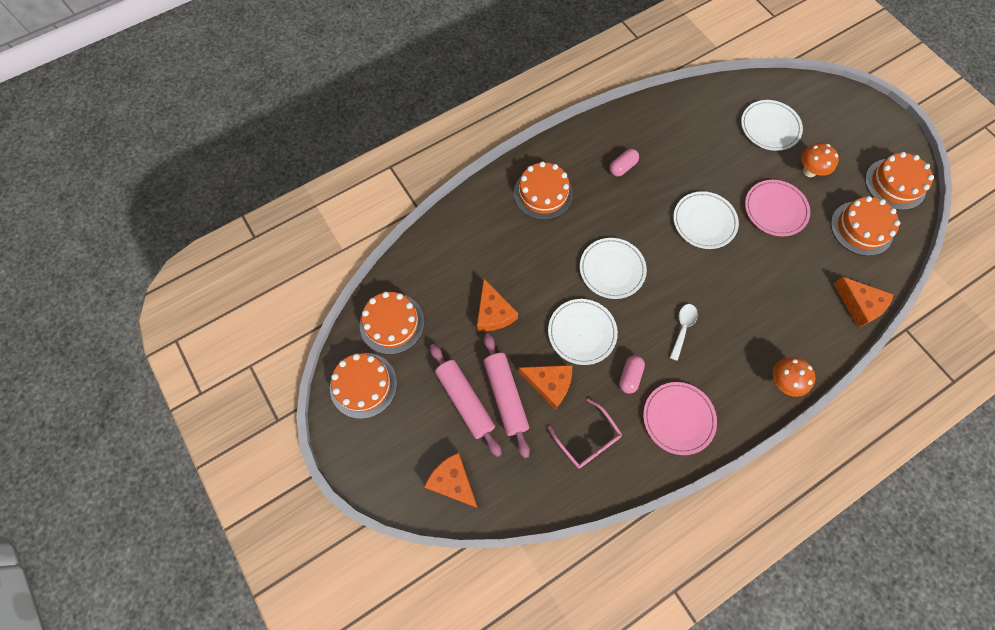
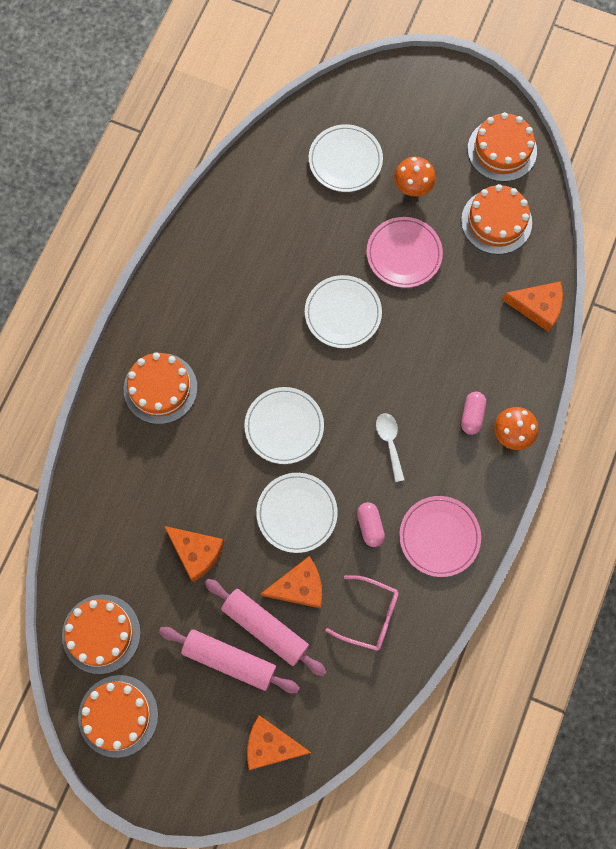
camera: 35 degrees left, 5 degrees up
pink capsule [610,149,639,177] -> pink capsule moved to [461,392,486,435]

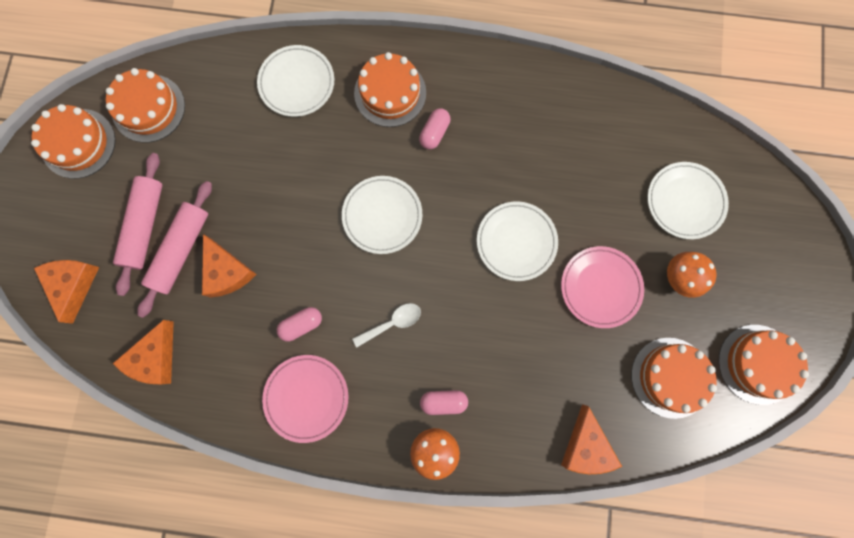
camera: 75 degrees right, 5 degrees up
orange cheese [164,526,225,582] -> orange cheese moved to [112,320,174,384]
white plate [256,473,338,553] -> white plate moved to [257,45,334,117]
pink glasses [325,575,399,651] -> none
none -> pink capsule [419,108,450,150]

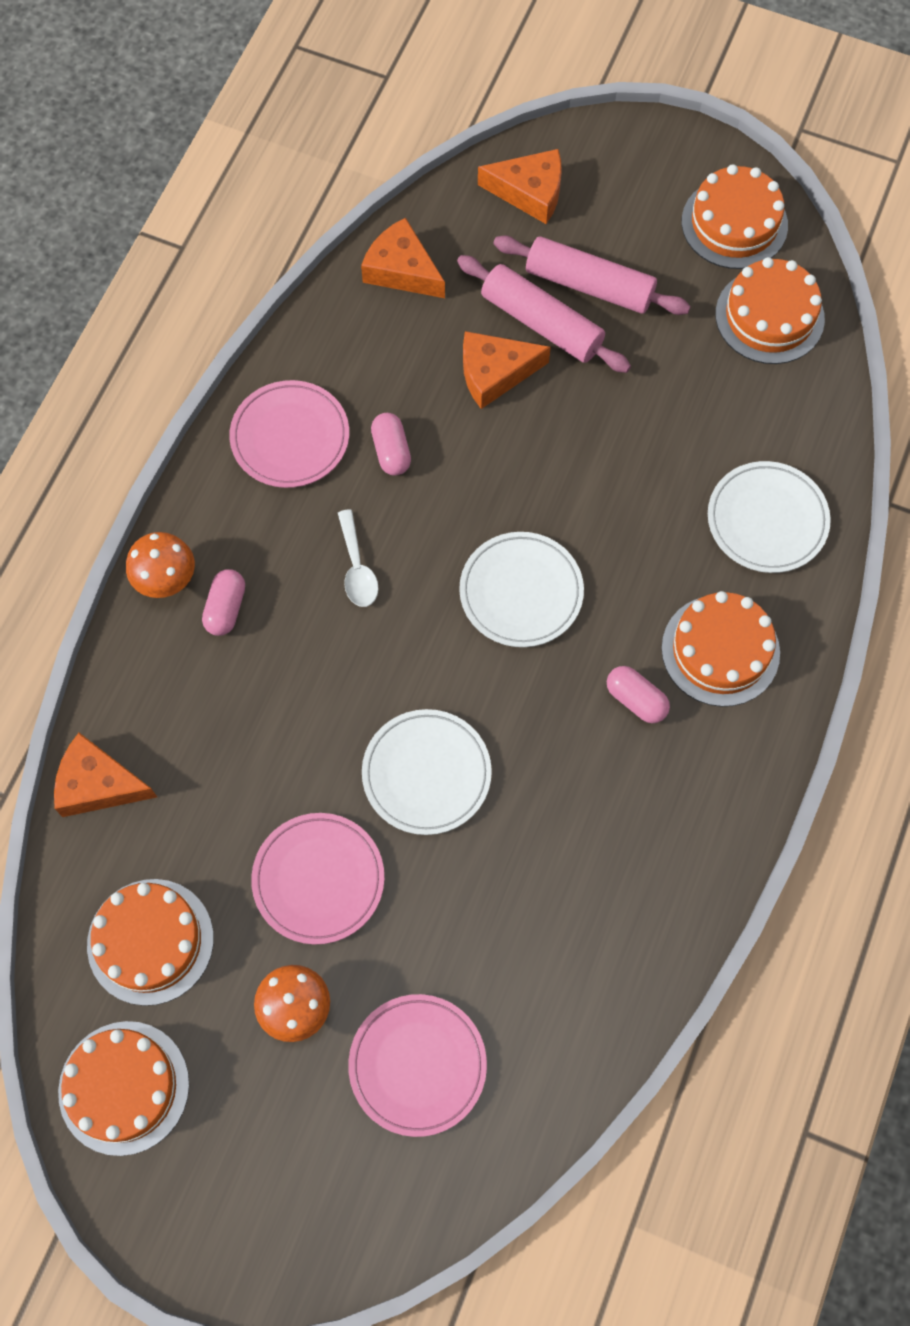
camera: 105 degrees right, 10 degrees down
white plate [647,162,729,239] -> pink plate [348,994,487,1137]

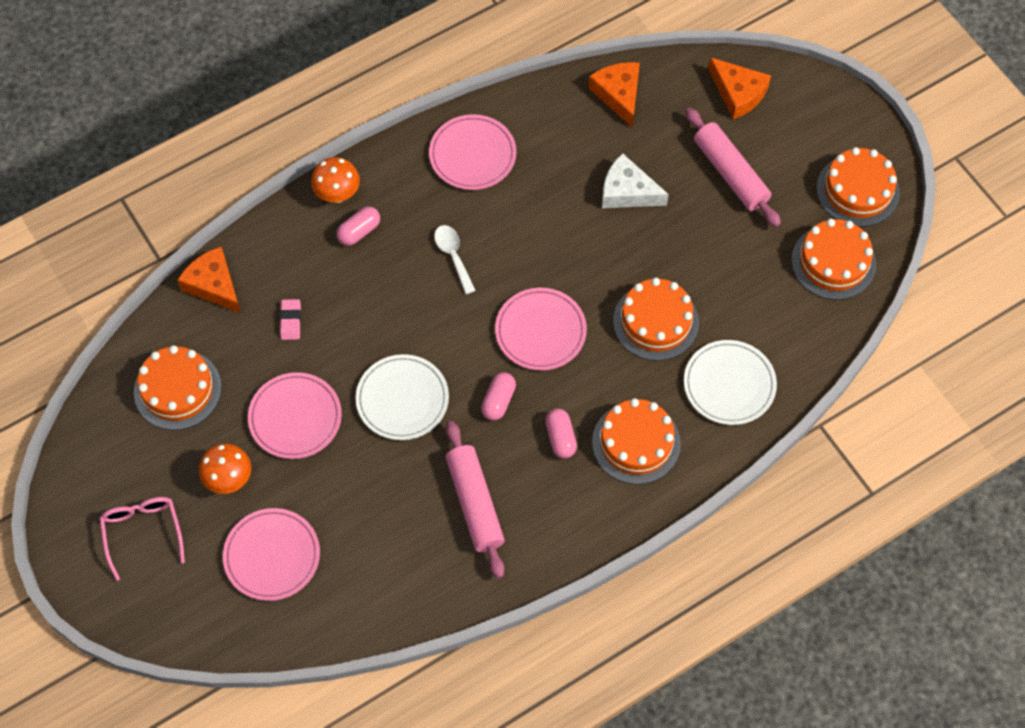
camera: 35 degrees right, 5 degrees down
orange cake [58,1021,189,1156] -> orange cake moved to [613,278,699,361]
white spoon [338,509,378,607] -> white spoon turned 135 degrees clockwise [434,225,476,294]
pink capsule [371,413,411,475] -> pink capsule moved to [481,372,516,420]
pink rolling pin [457,255,631,373] -> pink rolling pin moved to [446,421,505,579]
white plate [459,532,584,647] -> pink plate [495,288,587,371]
orange cheese [463,331,551,409] -> white cheese [602,153,669,208]
none -> pink glasses [100,497,185,581]
none -> pink eraser [280,299,301,340]

